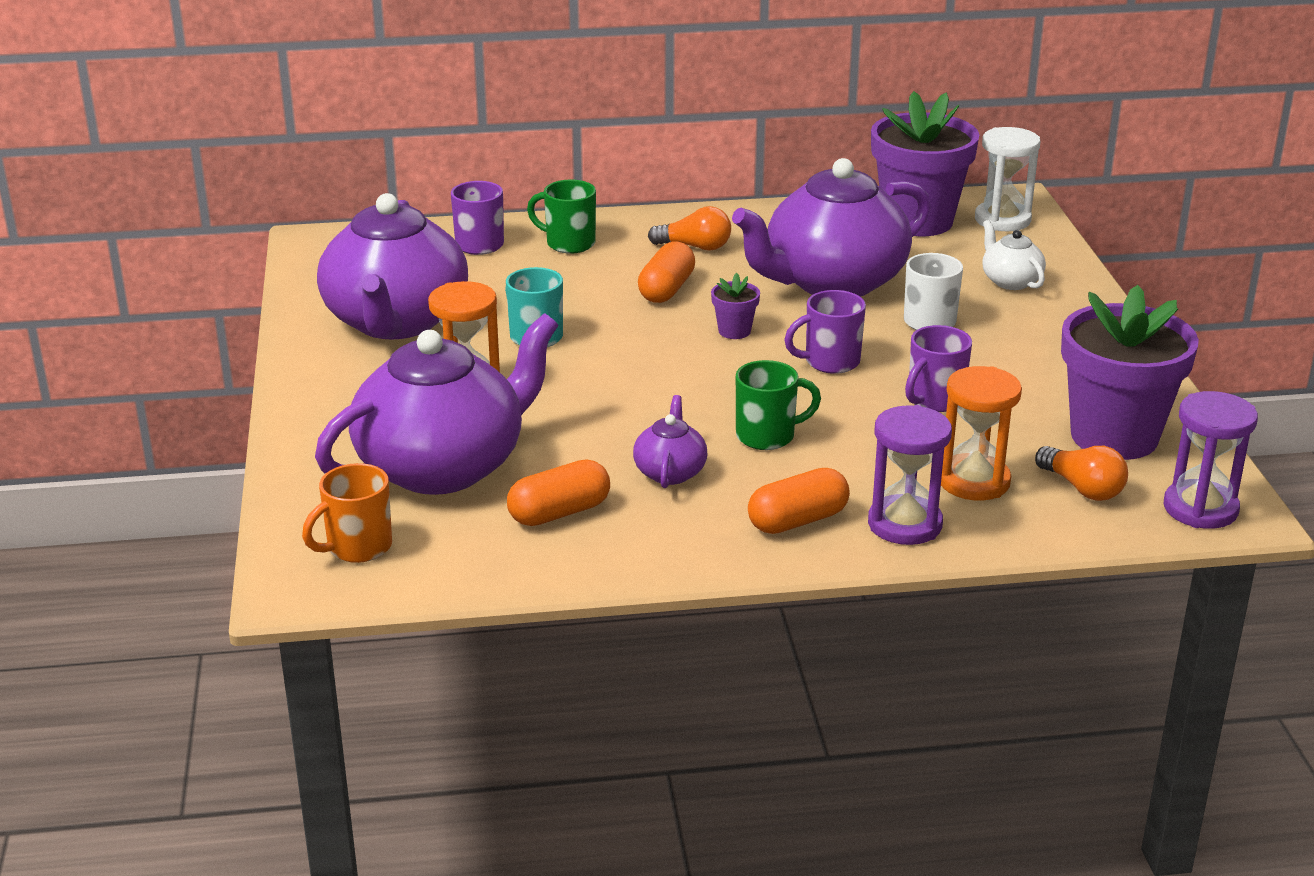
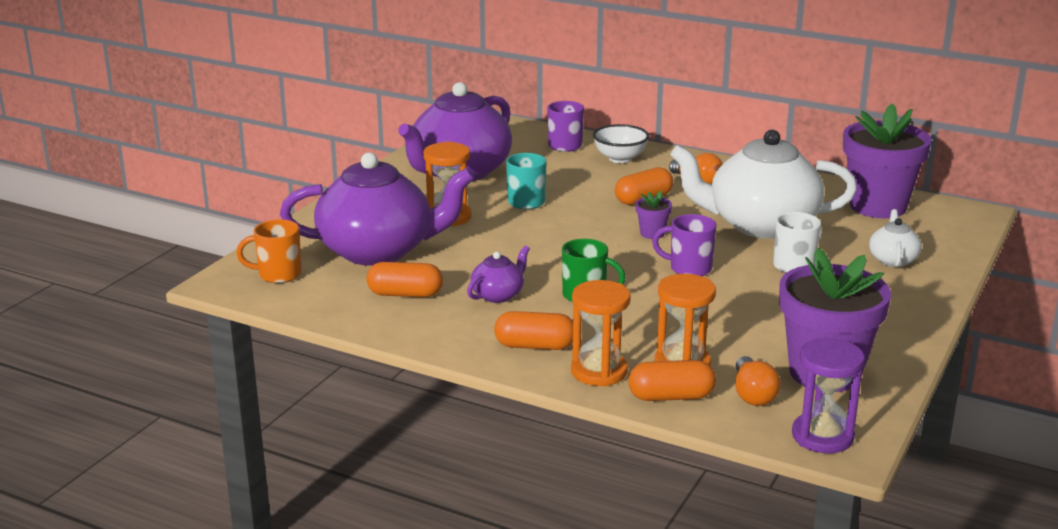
camera: 35 degrees right, 5 degrees down
green mug [527,180,596,254] -> white bowl [593,124,649,163]
purple teapot [732,158,931,297] -> white teapot [670,130,857,239]
purple hourglass [868,405,952,545] -> orange hourglass [571,280,631,387]
purple mug [905,325,972,412] -> none
white hourglass [975,127,1040,231] -> none
none -> orange capsule [629,360,716,401]

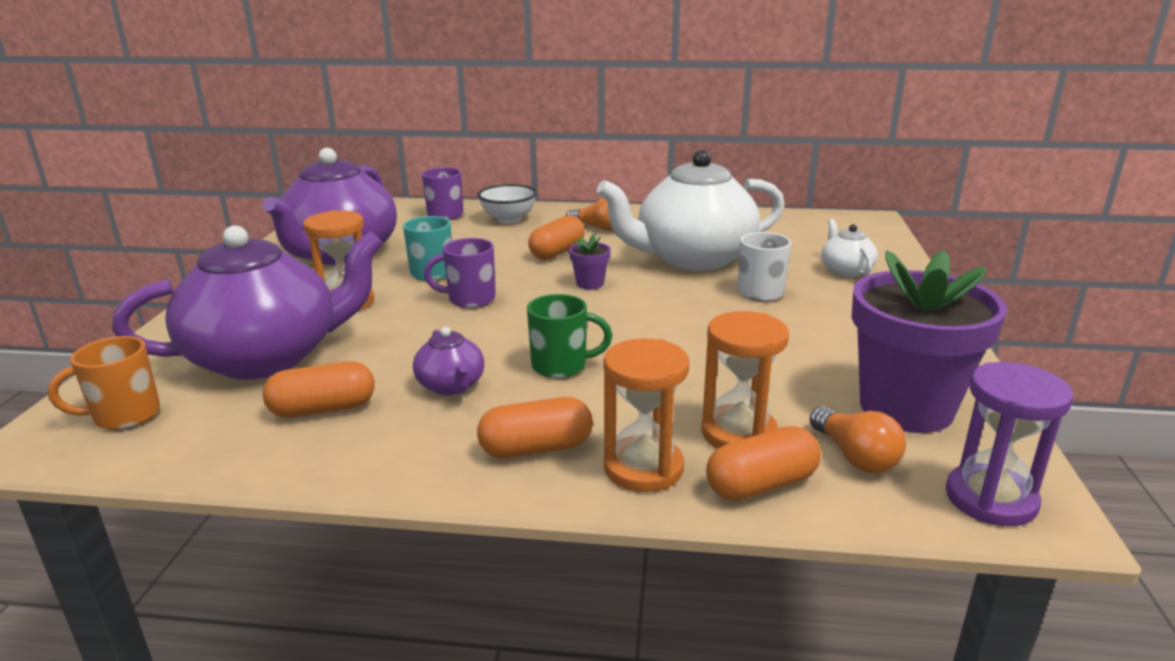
camera: 20 degrees left, 0 degrees up
purple teapot [467,245,530,303] -> purple teapot turned 135 degrees clockwise [413,327,484,395]
purple mug [652,214,717,276] -> purple mug moved to [424,238,496,308]
purple flower pot [843,104,932,218] -> none

